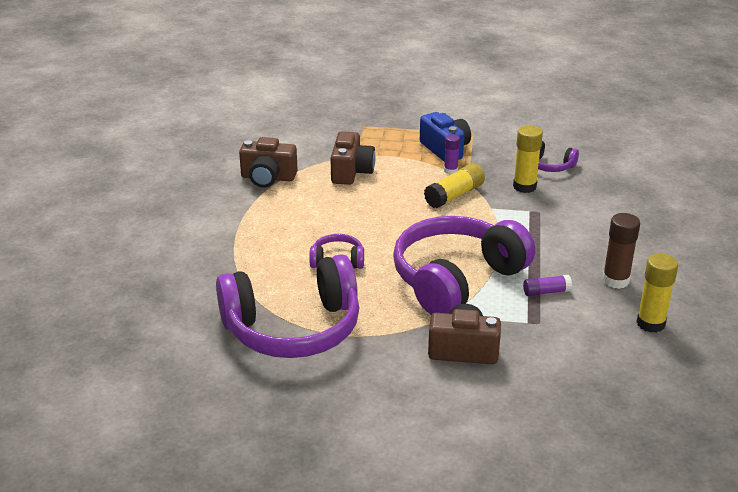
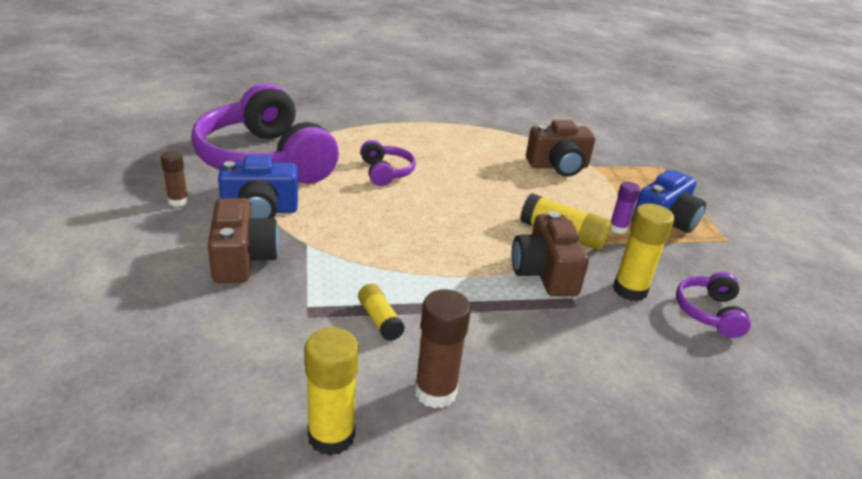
camera: 70 degrees right, 0 degrees up
brown camera [239,137,298,187] -> brown camera moved to [511,211,589,297]
purple headphones [393,216,535,315] -> none
purple glue stick [523,275,572,296] -> yellow glue stick [358,284,405,341]
none -> brown glue stick [161,151,188,207]
none -> blue camera [218,155,298,218]

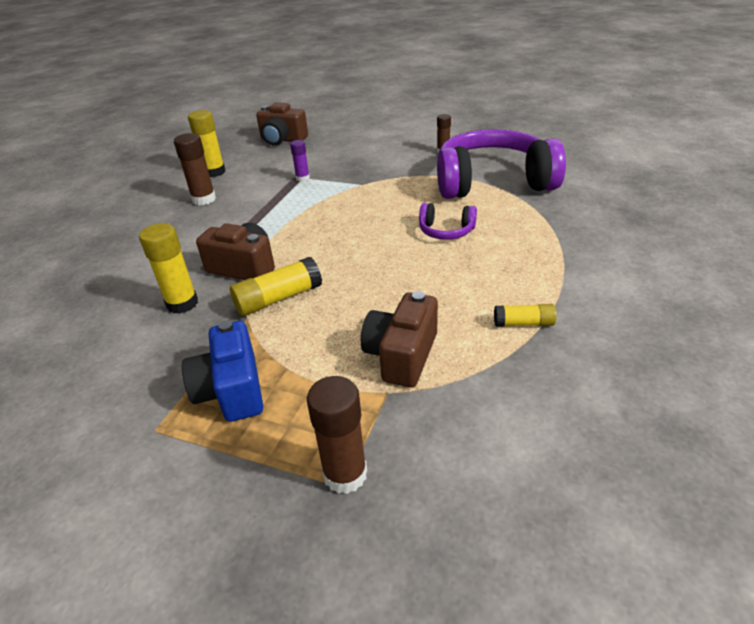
camera: 125 degrees right, 5 degrees up
brown camera [208,198,279,283] -> brown camera moved to [256,102,308,146]
blue camera [218,155,298,218] -> none
yellow glue stick [358,284,405,341] -> yellow glue stick moved to [494,304,557,327]
purple glue stick [611,181,640,234] -> purple glue stick moved to [290,140,310,182]
purple headphones [676,272,751,338] -> none
none -> brown glue stick [307,376,367,494]

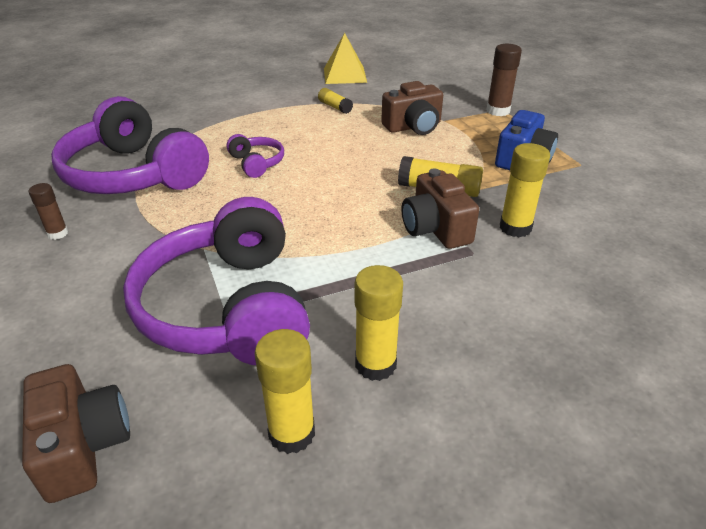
camera: 135 degrees left, 0 degrees up
brown glue stick [174,133,216,205] -> yellow glue stick [354,265,403,381]
purple glue stick [290,140,310,182] -> purple headphones [123,197,310,365]
none -> yellow pyramid [324,33,367,84]

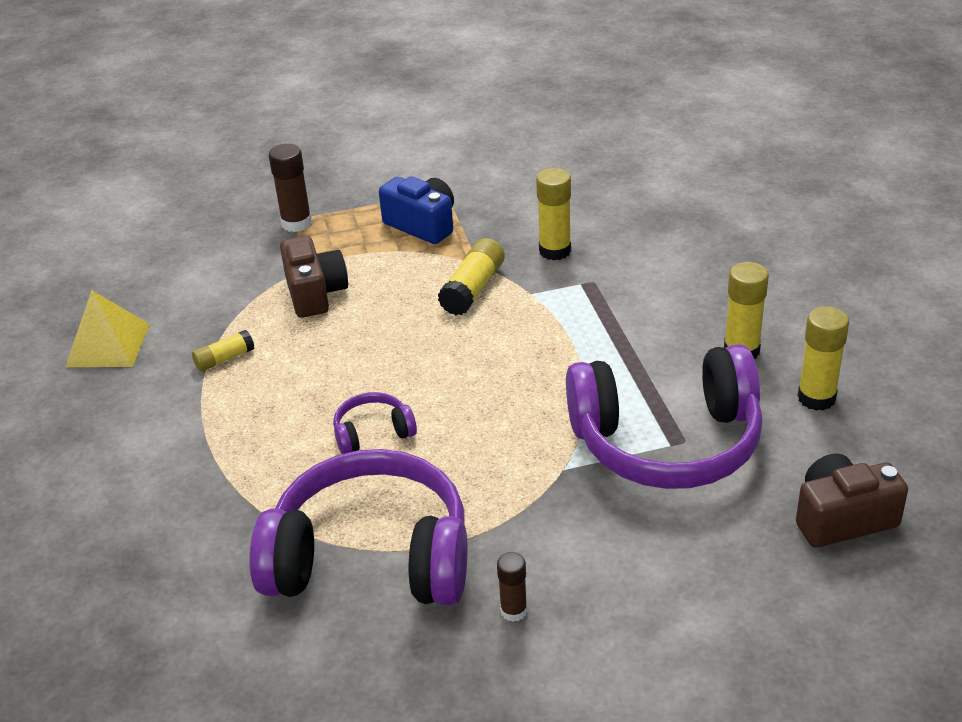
camera: 80 degrees left, 0 degrees up
purple headphones [51,96,209,194] -> purple headphones turned 135 degrees counterclockwise [249,449,467,605]
brown camera [402,169,479,249] -> none

